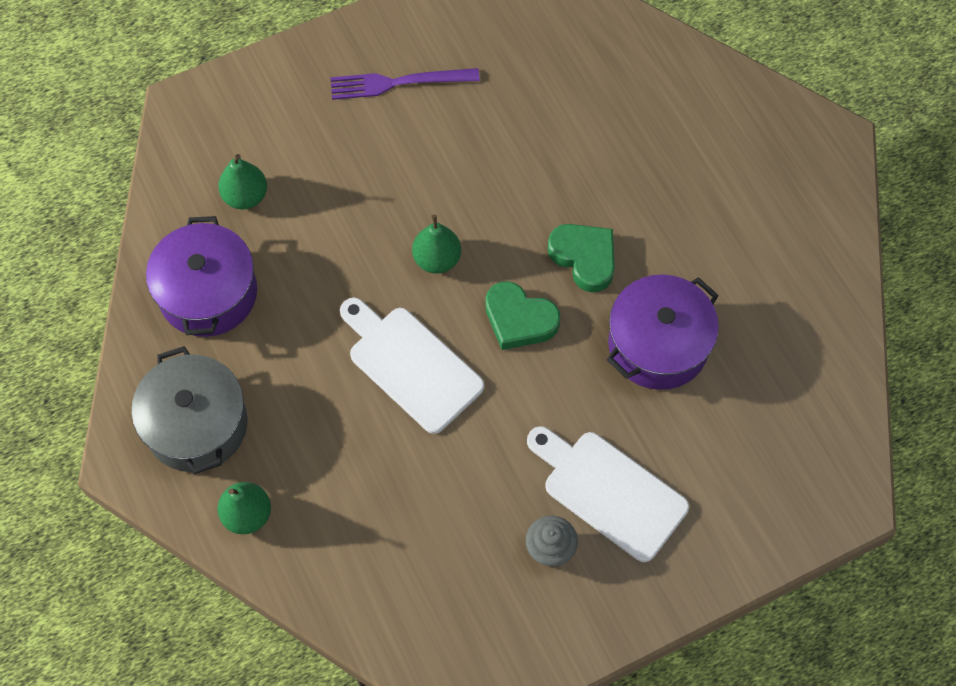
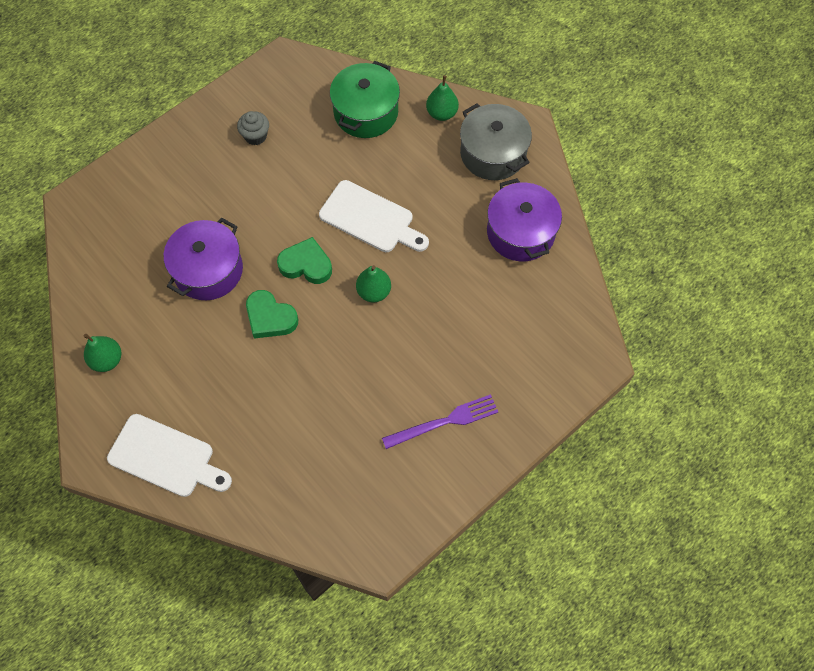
camera: 165 degrees right, 0 degrees up
green pear [218,154,267,209] -> green pear moved to [84,334,122,372]
white cutting board [527,426,689,562] -> white cutting board moved to [107,414,232,497]
none -> green pot [330,61,400,138]

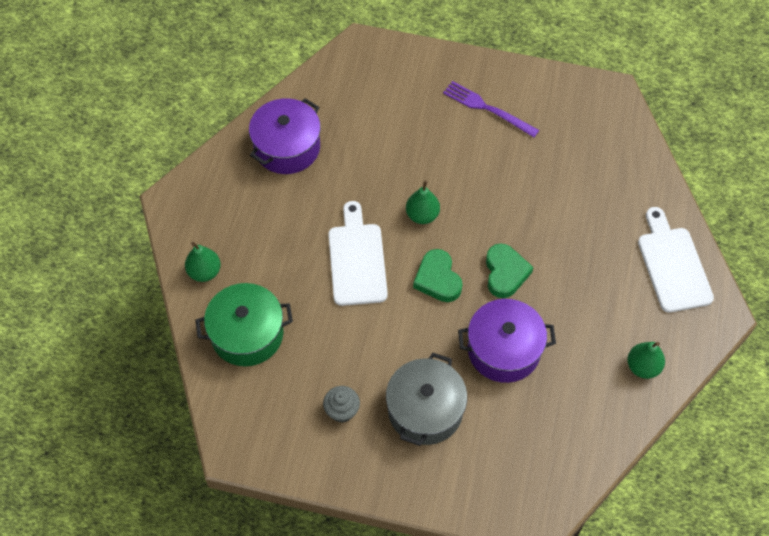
camera: 125 degrees left, 5 degrees down
grey pot [460,103,532,180] -> grey pot moved to [386,353,467,446]

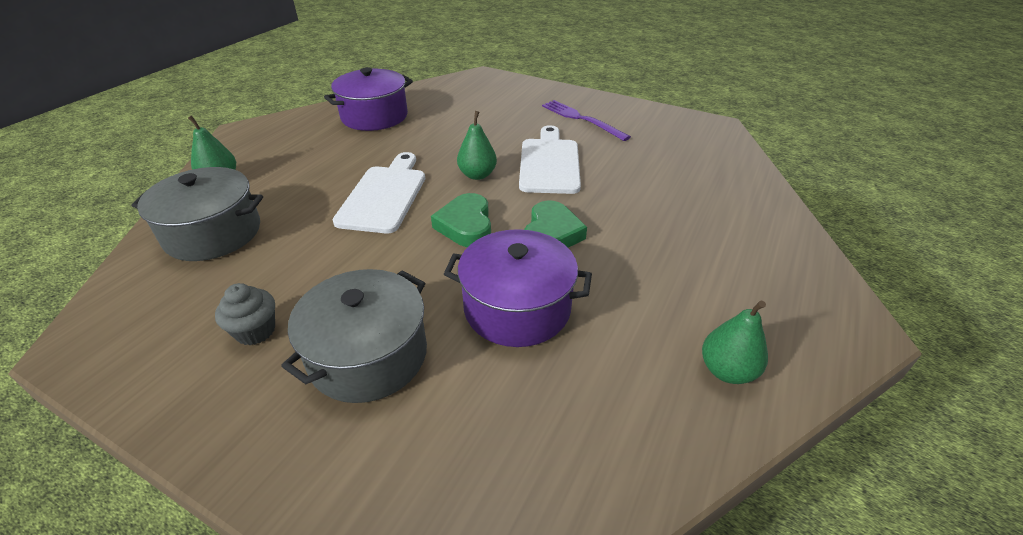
camera: 15 degrees right, 20 degrees down
green pot [195,283,293,366] -> grey pot [131,167,263,261]
white cutting board [638,207,714,313] -> white cutting board moved to [519,125,581,194]

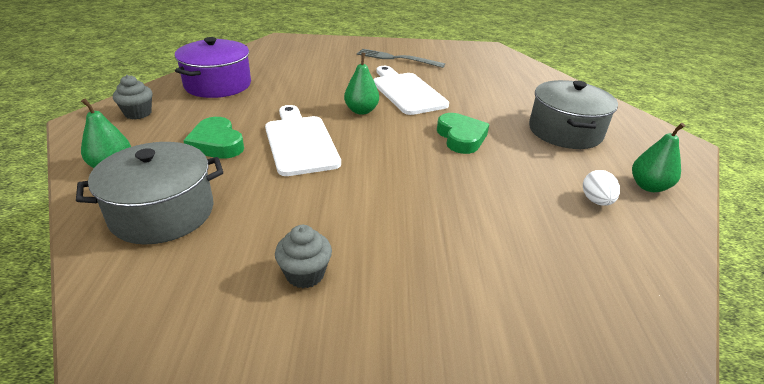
camera: 30 degrees left, 5 degrees down
grey pot [281,269,427,403] -> grey pot moved to [529,80,618,149]
green heart [431,193,491,247] -> green heart moved to [183,117,244,159]
purple pot [444,229,592,347] -> none
purple fork [542,100,631,141] -> grey fork [357,49,445,68]
none -> grey cupcake [113,75,153,119]
none -> white egg [583,170,620,206]

